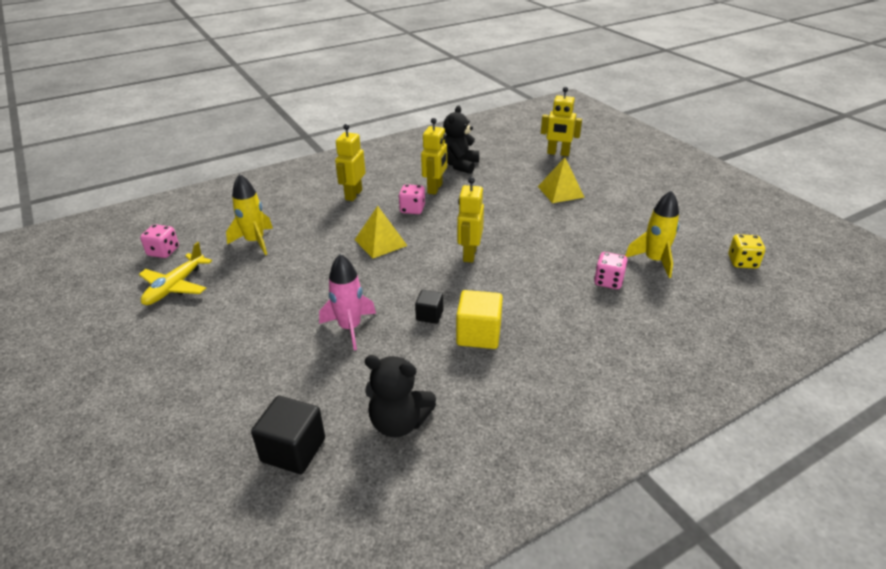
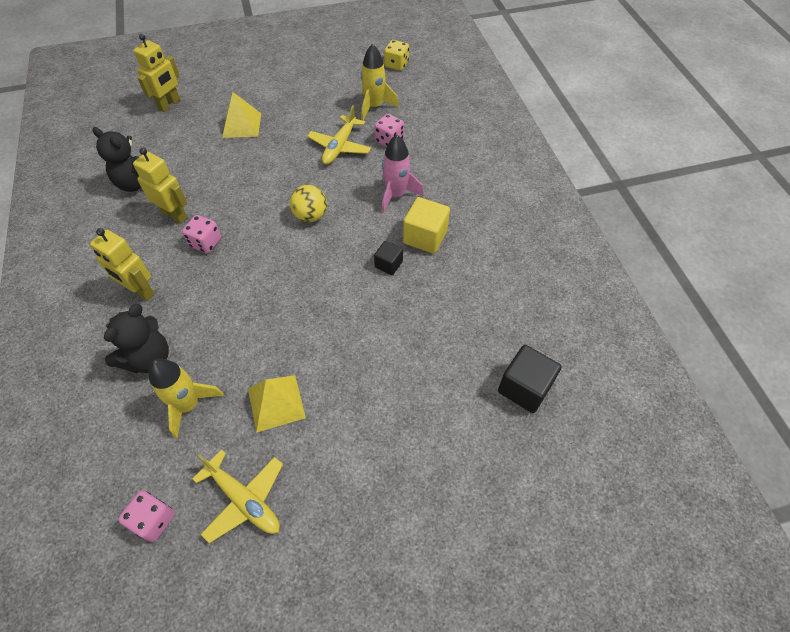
camera: 75 degrees left, 20 degrees up
pink rocket [319,254,376,350] -> pink rocket moved to [382,135,424,213]
yellow pyramid [355,206,407,258] -> yellow pyramid moved to [248,375,306,433]
black teddy bear [365,355,436,437] -> black teddy bear moved to [104,304,169,373]
yellow robot [457,177,484,263] -> yellow ball [290,185,327,222]
none -> yellow plane [307,105,371,165]

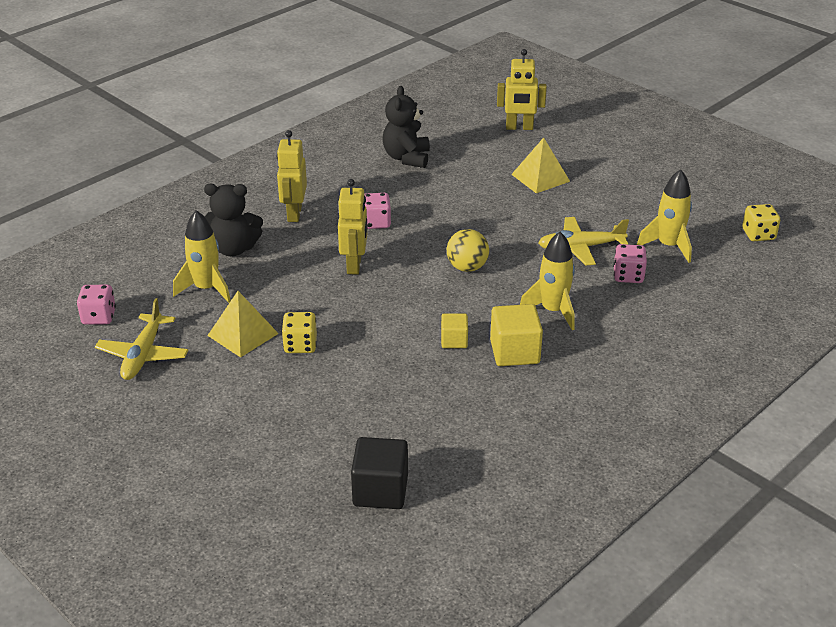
camera: 60 degrees right, 20 degrees down
yellow robot [133,148,187,224] -> yellow robot moved to [338,179,367,275]
black cube [374,241,403,275] -> yellow cube [441,313,468,348]
pink rocket [382,135,424,213] -> yellow rocket [520,232,575,330]
none -> yellow dice [282,312,317,353]

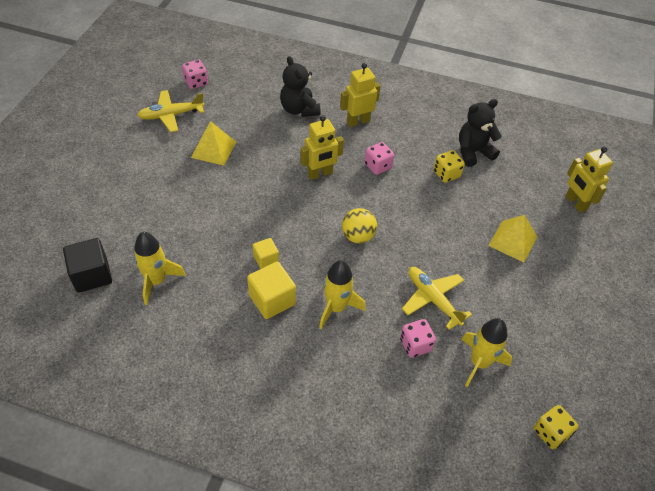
camera: 60 degrees right, 15 degrees up
yellow rocket [173,210,231,303] -> yellow rocket moved to [134,232,186,305]
yellow dice [282,312,317,353] -> yellow dice moved to [434,150,465,183]

